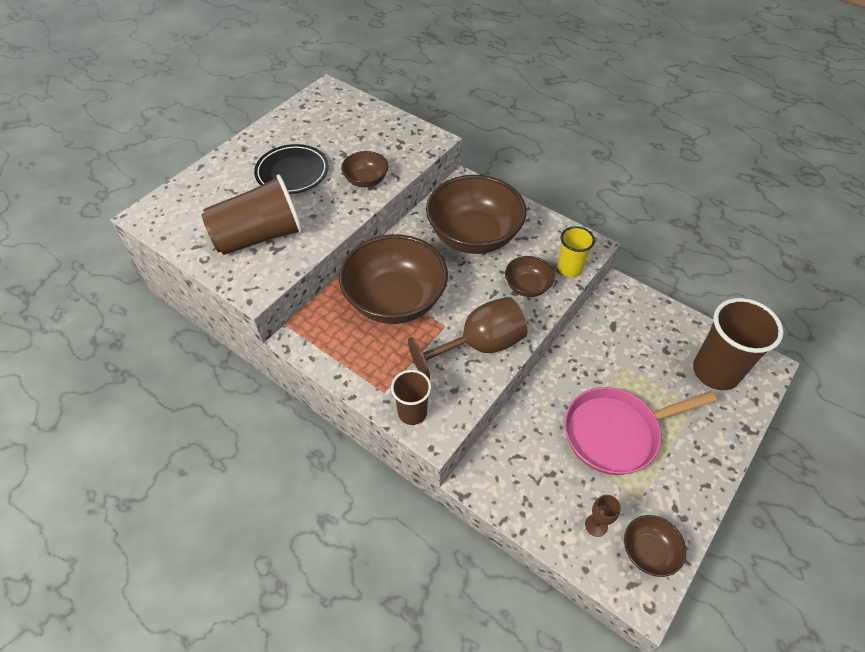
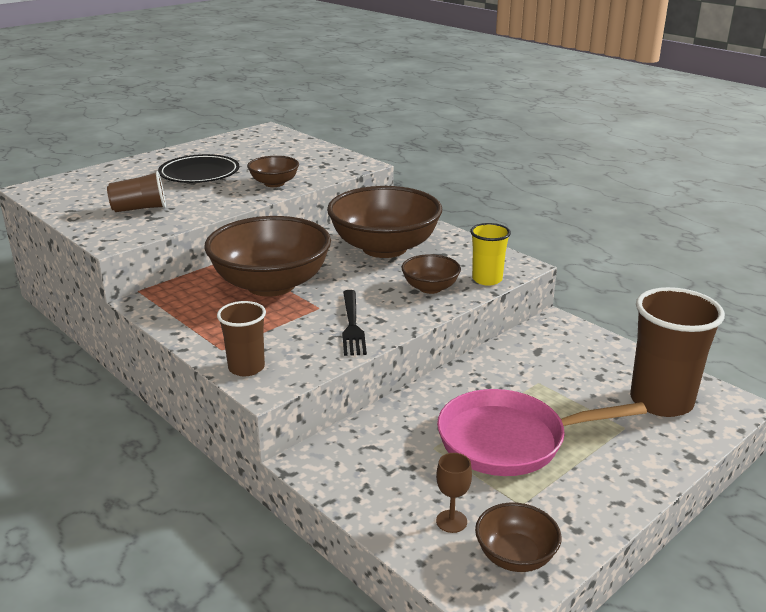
camera: 10 degrees right, 25 degrees down
brown cup [201,174,303,255] -> brown cup [107,171,166,212], size x0.56
brown goblet [408,297,527,380] -> black fork [342,290,367,356]

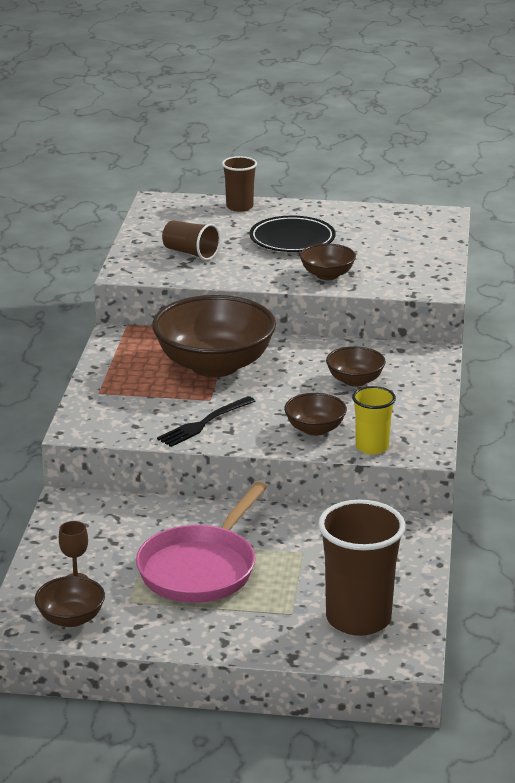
camera: 50 degrees right, 0 degrees up
brown cup [217,301,266,376] -> brown cup moved to [222,156,257,212]
brown bowl [327,186,442,258] -> brown bowl [326,346,386,387], size x0.48
pink pan [437,389,647,476] -> pink pan turned 105 degrees counterclockwise [136,482,267,603]

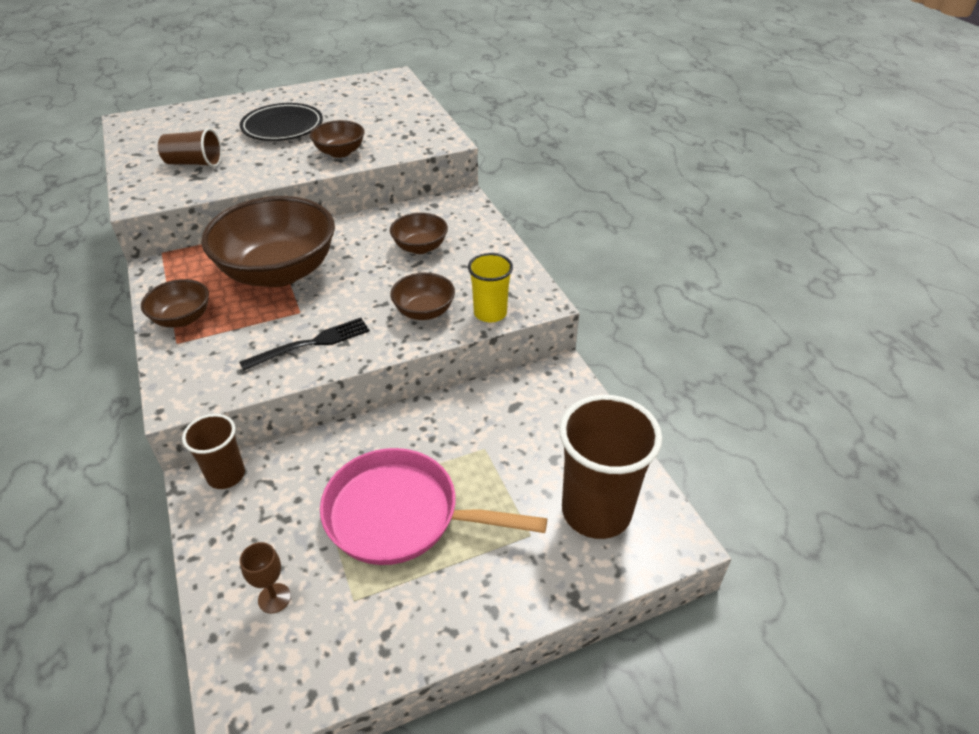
camera: 30 degrees left, 15 degrees up
brown bowl [35,576,105,627] -> brown bowl moved to [141,279,209,327]
pink pan [136,482,267,603] -> pink pan turned 105 degrees clockwise [320,448,547,565]
black fork [157,396,255,447] -> black fork turned 135 degrees counterclockwise [239,318,370,371]
brown cup [222,156,257,212] -> brown cup moved to [182,414,245,489]

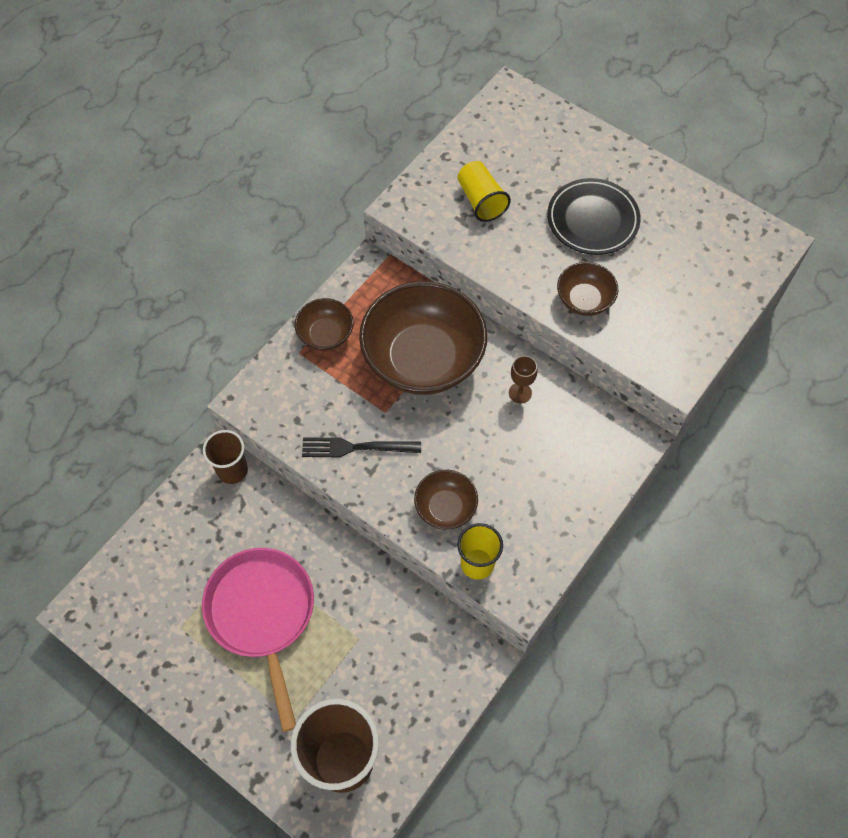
camera: 60 degrees right, 20 degrees up
brown cup [158,128,222,167] -> yellow cup [458,161,511,222]
black fork [239,318,370,371] -> black fork turned 150 degrees clockwise [302,438,421,457]
brown goblet [240,542,291,613] -> brown goblet moved to [509,356,538,403]
brown bowl [390,213,448,254] -> none

